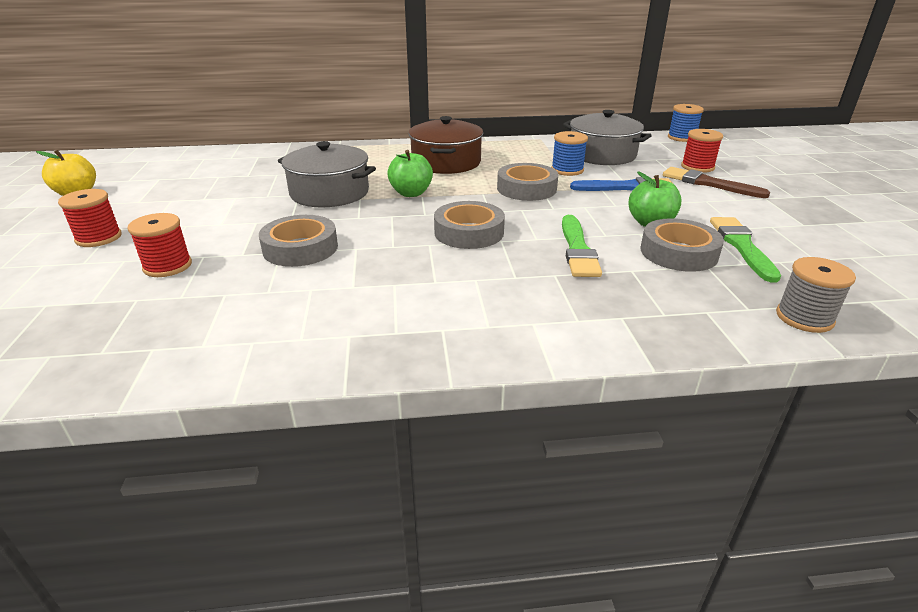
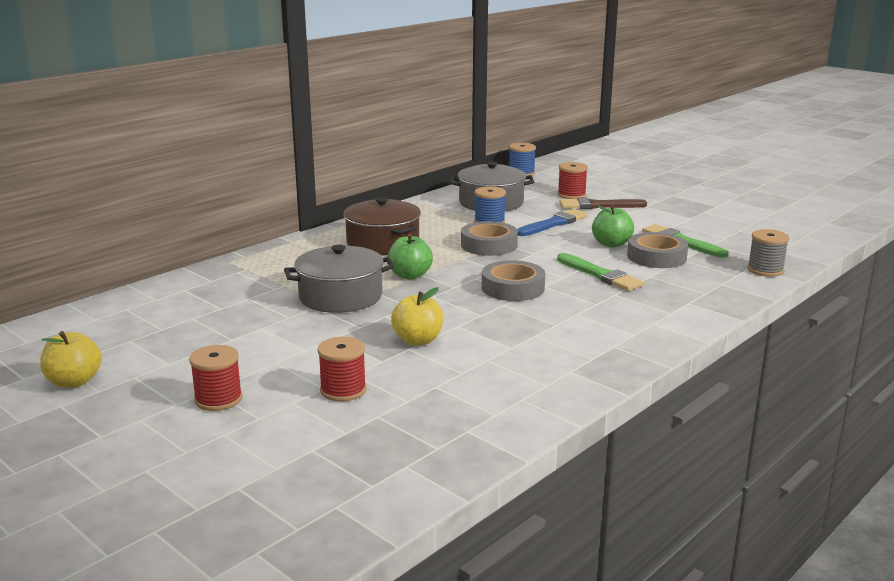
camera: 40 degrees left, 10 degrees down
grey tape [259,215,338,267] -> yellow apple [391,287,444,346]

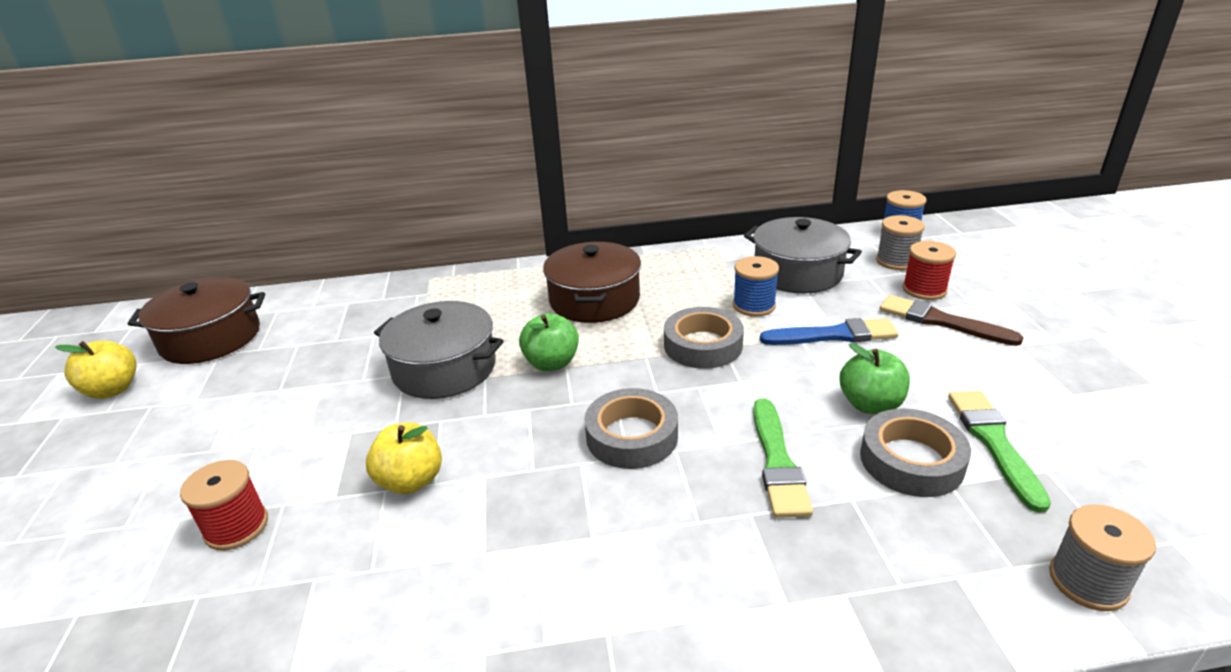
camera: 40 degrees right, 10 degrees up
red spool [189,345,243,411] -> none
none -> brown pot [128,277,265,364]
none -> grey spool [876,215,925,270]

